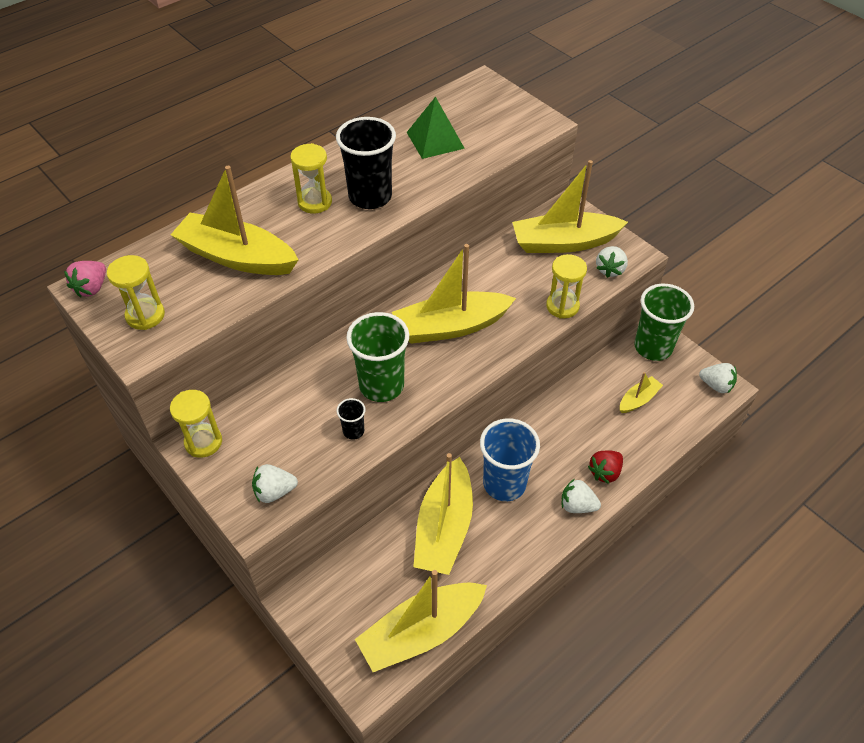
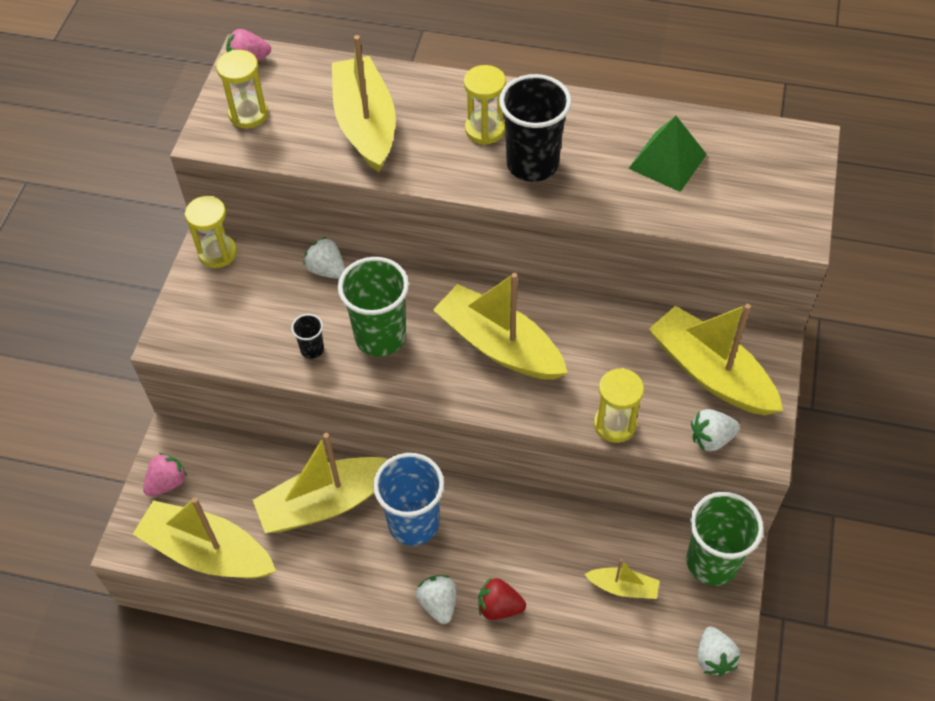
camera: 55 degrees right, 5 degrees up
white strawberry [252,464,298,503] -> white strawberry moved to [304,237,345,279]
none -> pink strawberry [143,453,187,497]

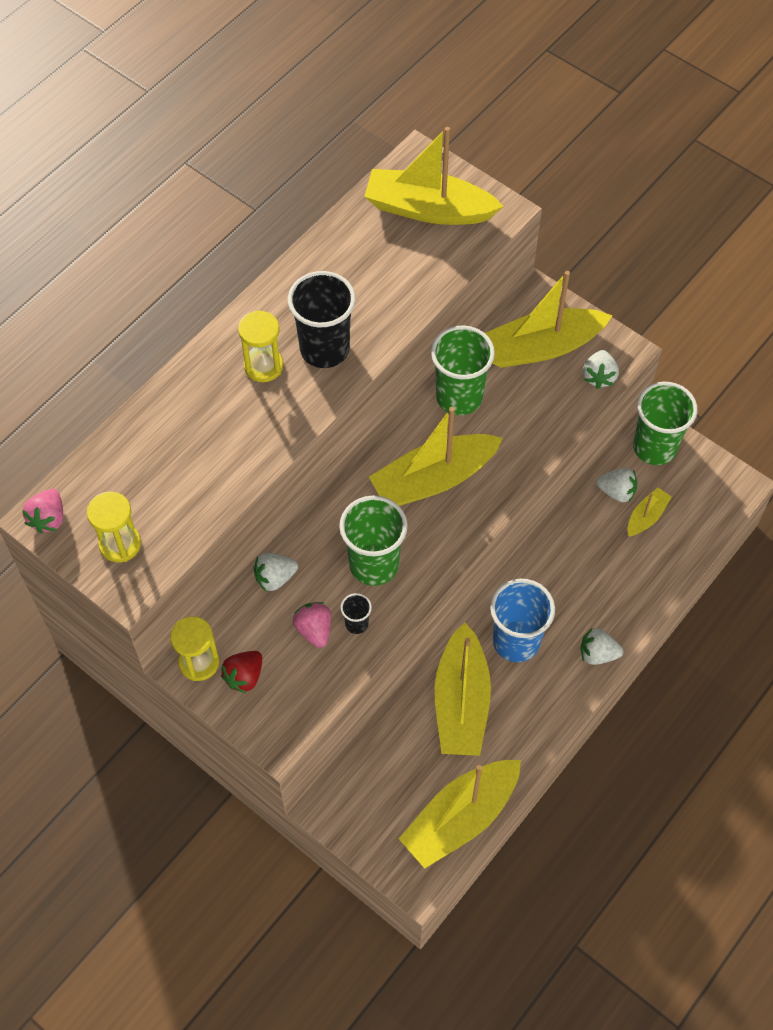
camera: 65 degrees left, 5 degrees up
pink strawberry [143,453,187,497] -> pink strawberry moved to [293,602,331,648]
yellow boat [332,35,396,172] -> yellow boat moved to [364,127,504,225]
red strawberry [478,578,526,620] -> red strawberry moved to [221,651,262,694]
yellow hourglass [594,368,644,443] -> none
green pyramid [628,116,707,192] -> none
white strawberry [697,626,740,676] -> white strawberry moved to [596,468,637,502]
none -> green cup [431,326,495,415]

